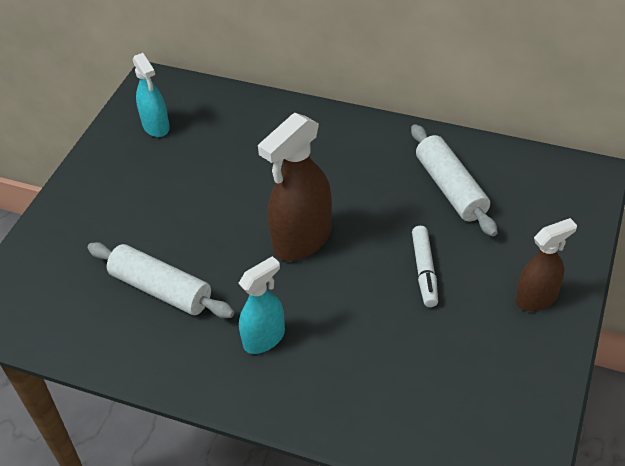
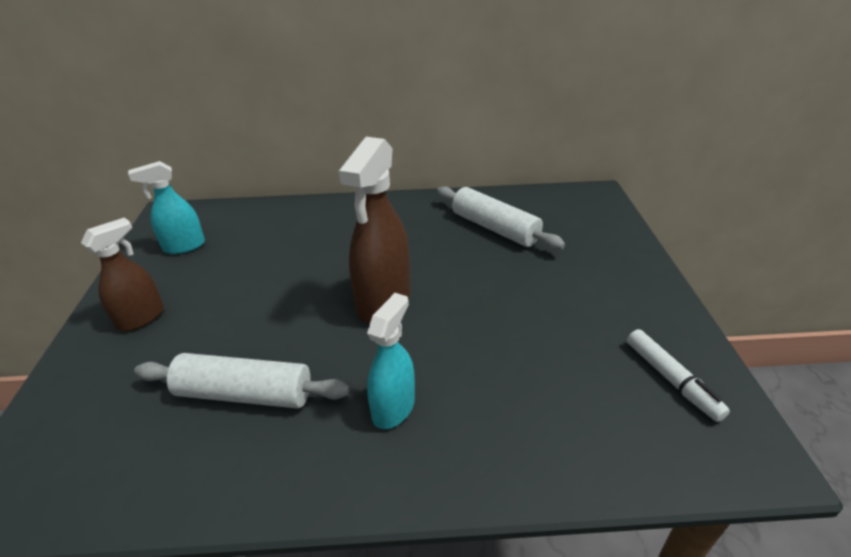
camera: 25 degrees left, 10 degrees down
turquoise spray bottle [133,53,170,137] -> turquoise spray bottle turned 120 degrees clockwise [128,161,205,254]
white marker [412,226,438,307] -> white marker moved to [627,329,730,422]
brown spray bottle [515,218,577,311] -> brown spray bottle moved to [81,218,164,331]

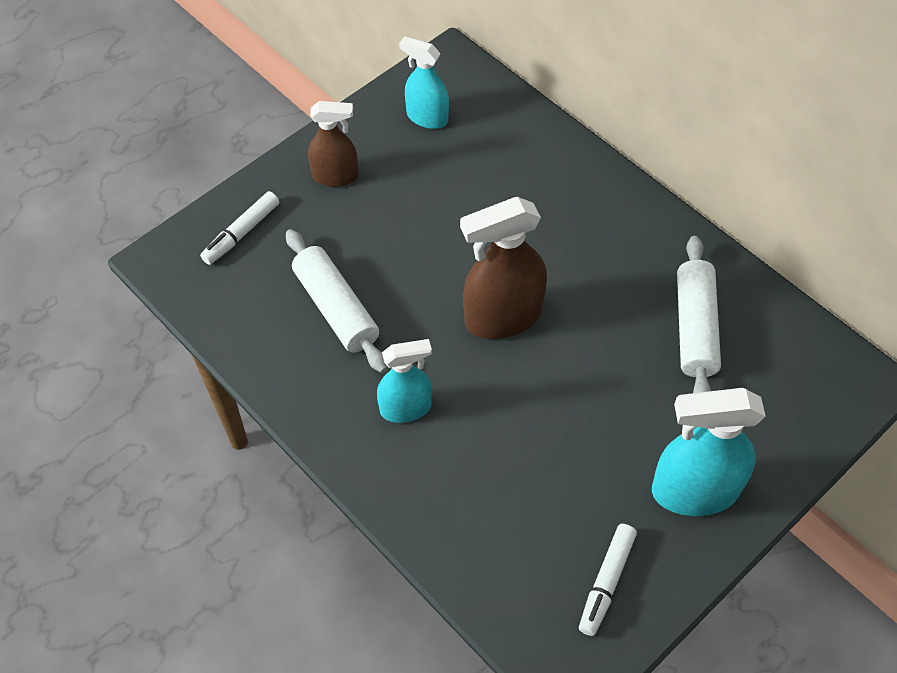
camera: 50 degrees right, 20 degrees up
none -> white marker [200,191,279,265]
none -> turquoise spray bottle [652,388,766,516]

